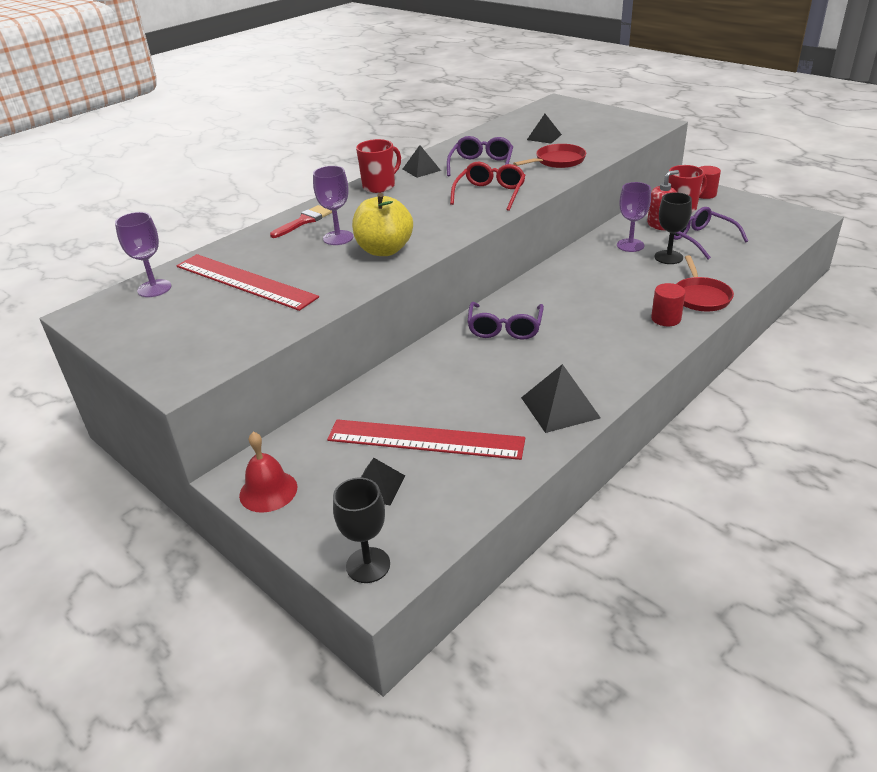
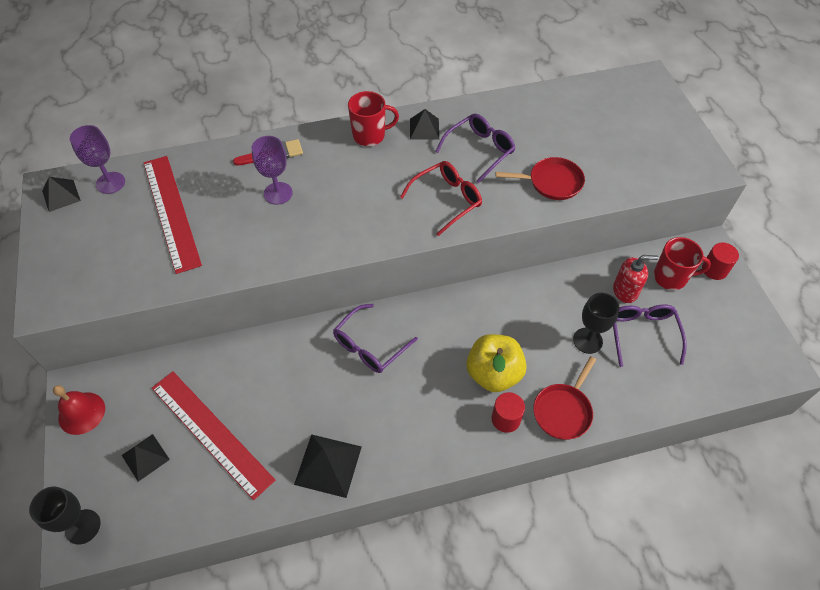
camera: 30 degrees right, 20 degrees up
yellow apple [352,193,413,256] -> yellow apple moved to [466,334,527,392]
black pyramid [527,114,562,144] -> black pyramid moved to [42,177,81,212]
purple goblet [617,182,651,252] -> none

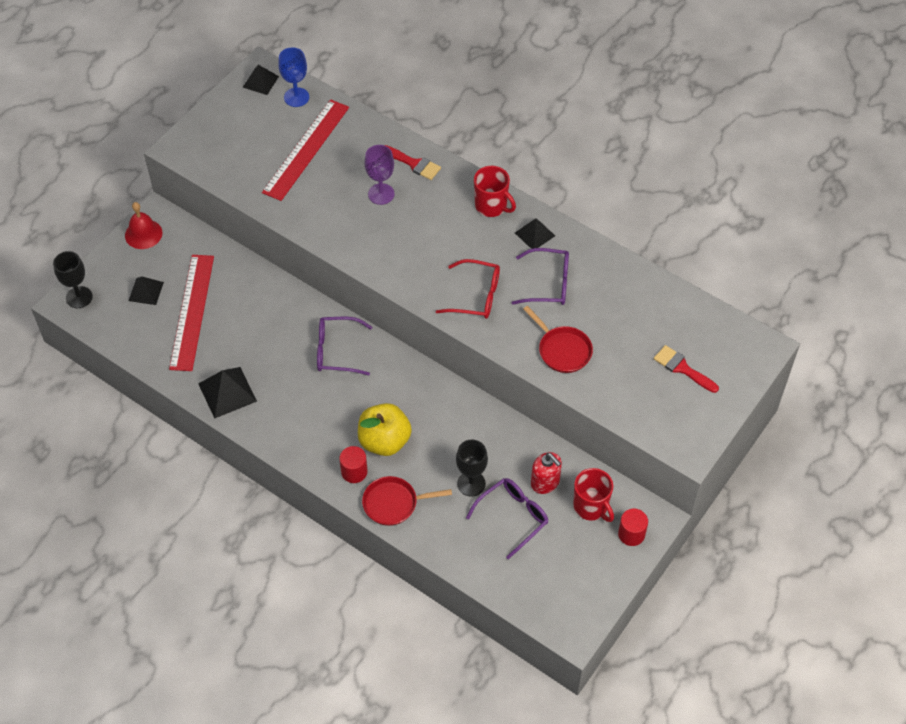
camera: 50 degrees right, 0 degrees up
purple goblet [70,125,125,194] -> blue goblet [278,47,309,107]
none -> red brush [654,345,719,393]

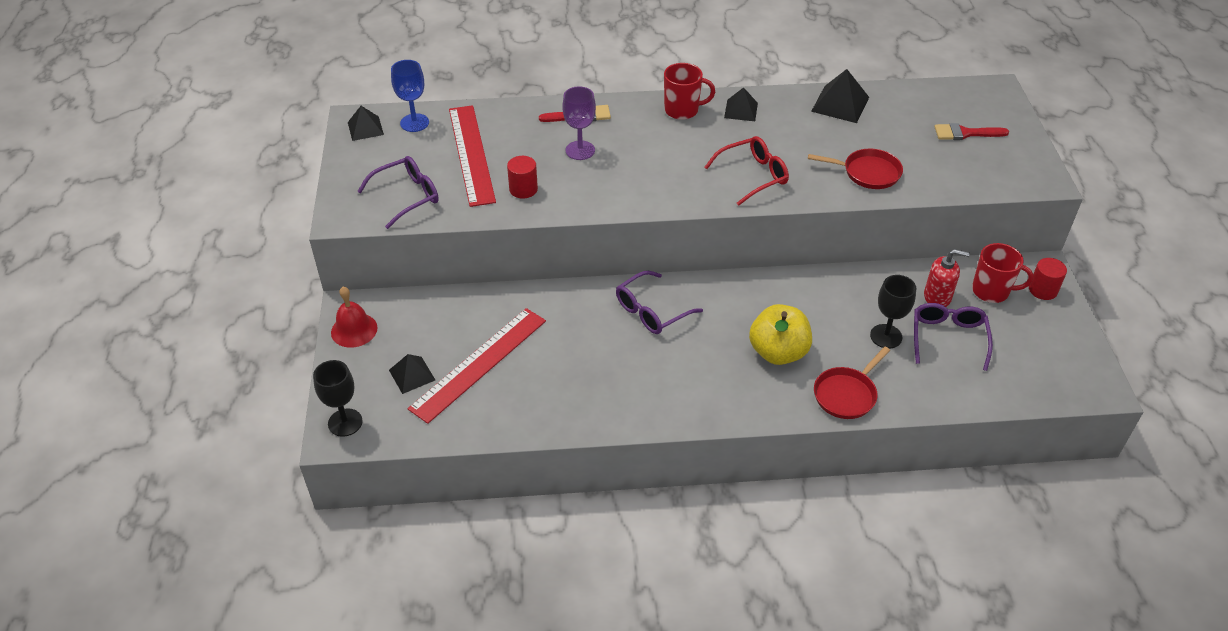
camera: 40 degrees left, 10 degrees down
red ruler [169,255,214,371] -> red ruler turned 75 degrees clockwise [408,308,546,424]
black pyramid [198,367,257,419] -> black pyramid moved to [811,69,869,123]
red cylinder [339,446,368,483] -> red cylinder moved to [507,156,538,199]
purple glasses [512,248,569,305] -> purple glasses moved to [357,156,439,229]

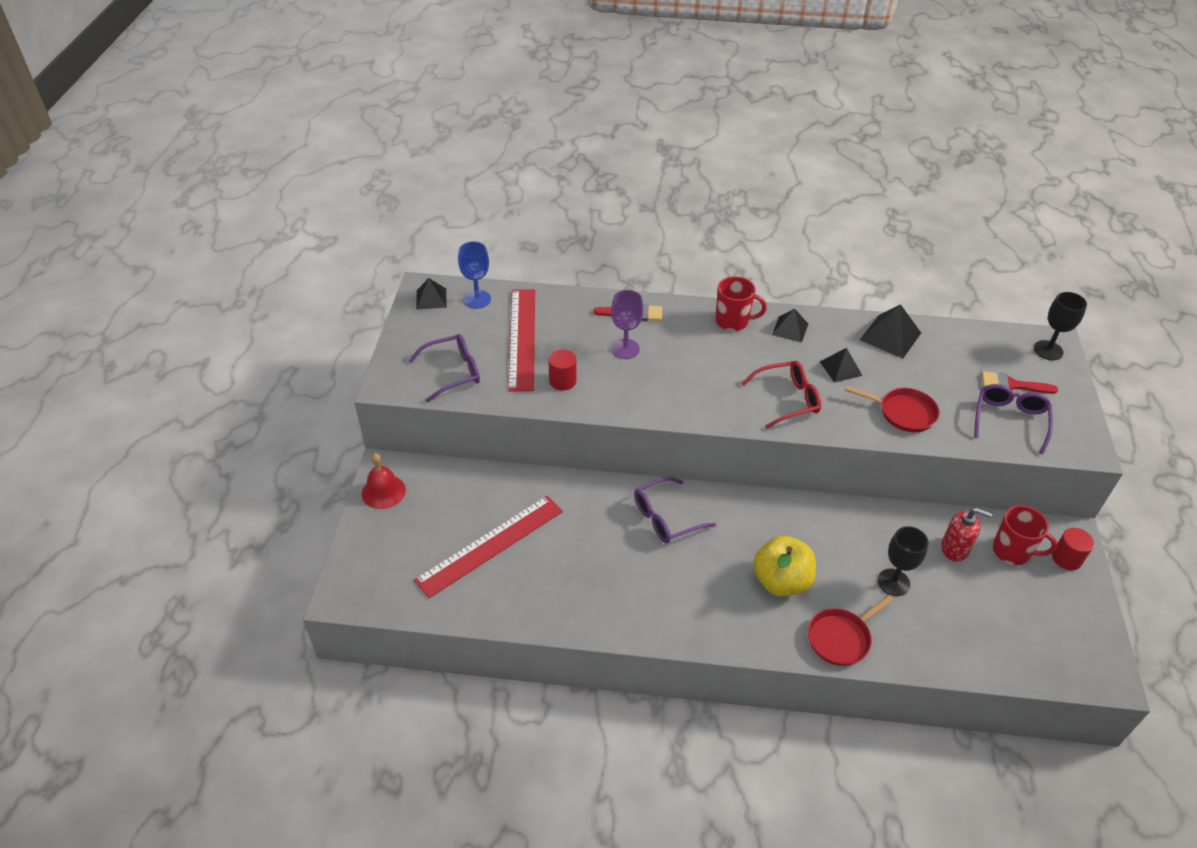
camera: 10 degrees right, 0 degrees up
black goblet [313,360,363,437] -> black goblet moved to [1034,292,1087,360]
black pyramid [389,354,435,394] -> black pyramid moved to [820,348,862,383]
purple glasses [914,303,993,371] -> purple glasses moved to [974,384,1053,454]

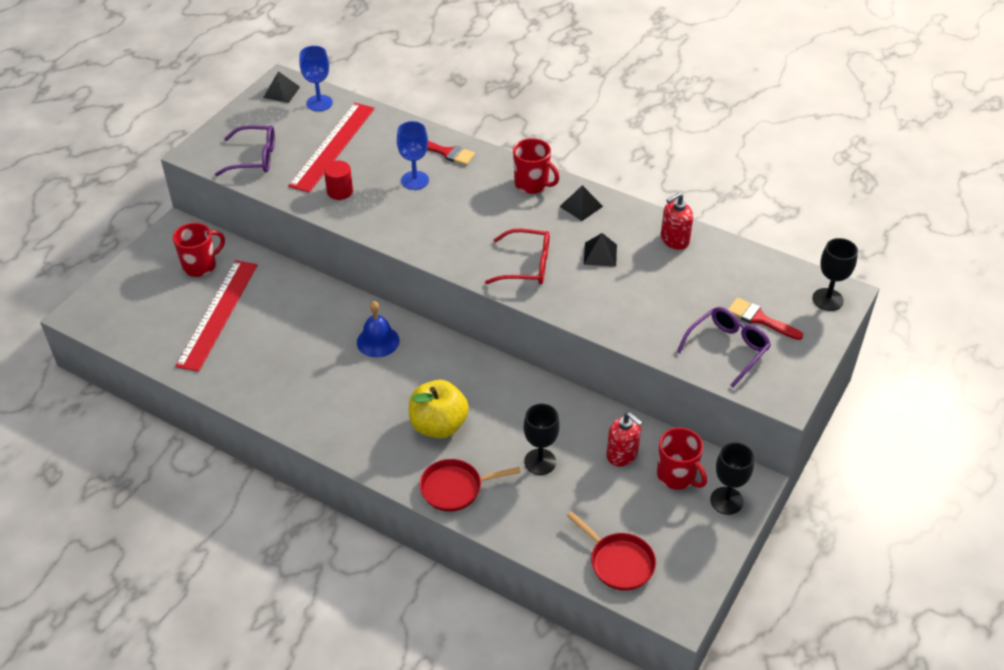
camera: 25 degrees right, 0 degrees up
red bell [362,453,406,509] -> none
red ruler [414,496,563,598] -> red ruler turned 60 degrees counterclockwise [175,260,257,372]
purple goblet [611,290,643,359] -> blue goblet [397,121,429,190]
purple glasses [634,477,716,543] -> blue bell [357,301,400,357]
red pan [845,386,940,432] -> red pan moved to [567,511,656,591]
black pyramid [860,304,921,358] -> red soap dispenser [661,193,693,250]
red cylinder [1052,528,1094,570] -> black goblet [710,442,754,515]
none -> red mug [173,223,225,277]

